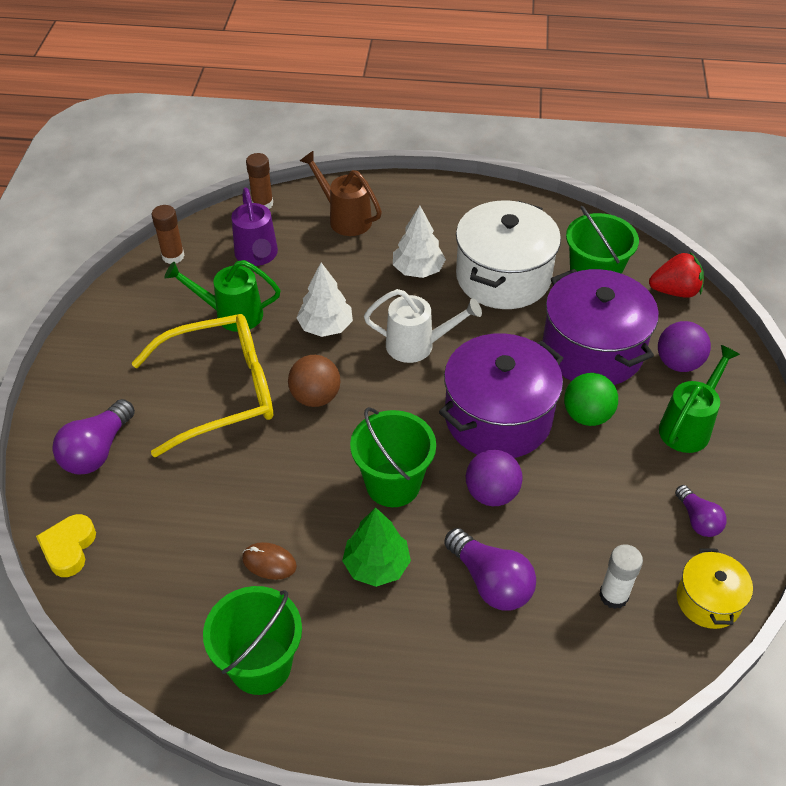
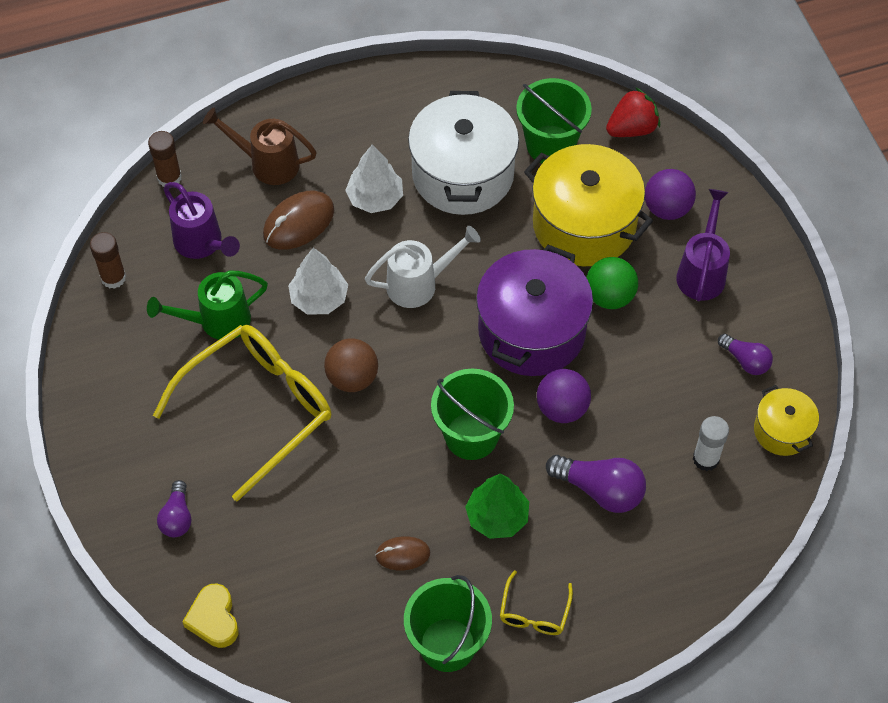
camera: 25 degrees left, 10 degrees up
purple light bulb [52,399,135,475] -> purple light bulb [157,480,191,537], size x0.62
purple pot [543,269,659,385] -> yellow pot [524,144,653,266]
green watering can [659,345,740,453] -> purple watering can [676,189,730,301]
none -> brown mouse [263,191,334,250]
none -> yellow glasses [500,570,573,635]

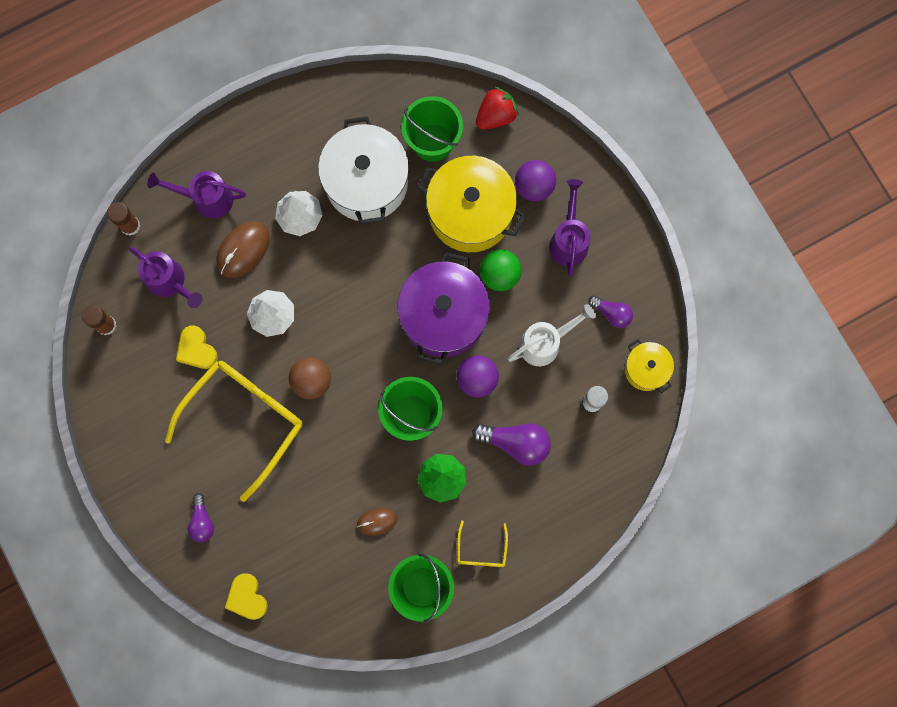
camera: 10 degrees left, 20 degrees up
green watering can [147,270,268,340] -> yellow heart [176,326,218,369]
brown watering can [203,108,317,185] -> purple watering can [148,171,246,218]
white watering can [365,226,481,308] -> white watering can moved to [508,304,596,366]

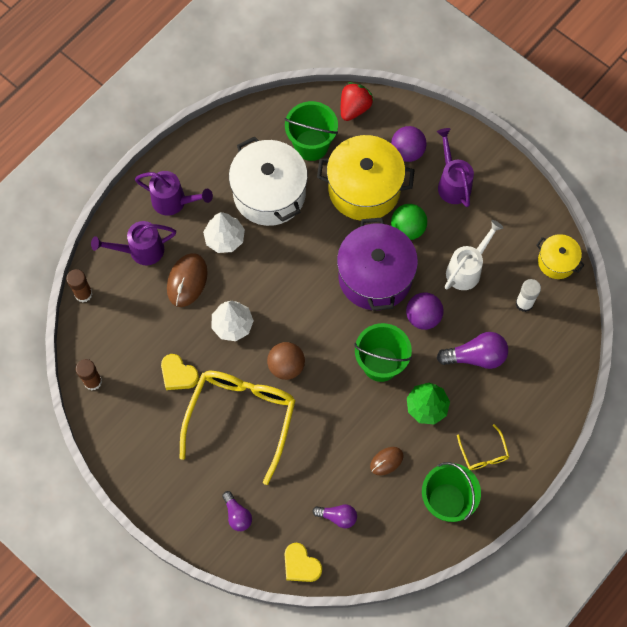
camera: 20 degrees left, 10 degrees down
purple watering can [129,247,202,308] -> purple watering can moved to [135,171,213,216]
purple light bulb [588,295,633,328] -> purple light bulb moved to [313,504,357,529]

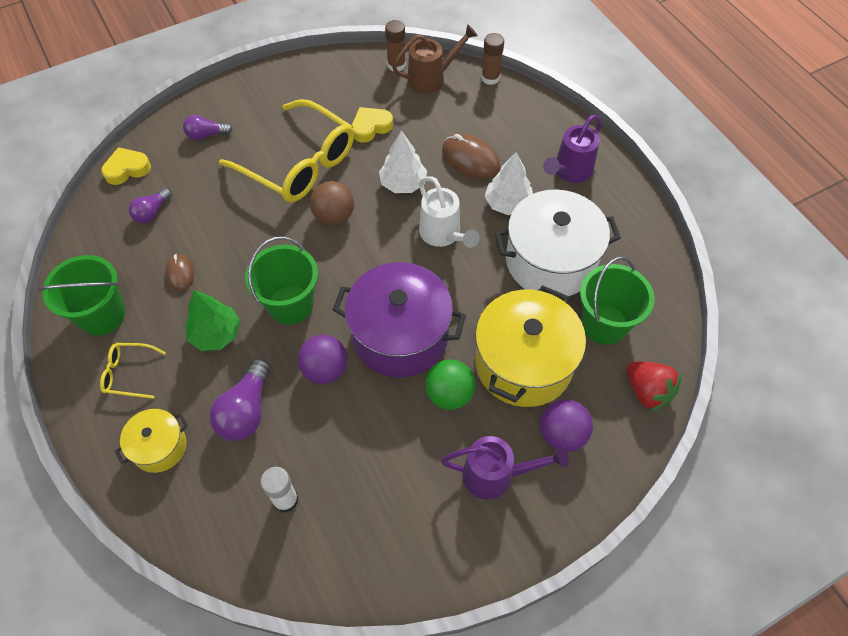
camera: 110 degrees right, 10 degrees down
purple watering can [91,221,176,265] -> none
white watering can [445,220,503,290] -> white watering can moved to [419,176,480,248]
yellow pot [536,234,585,279] -> yellow pot moved to [115,409,188,473]
none -> brown watering can [392,24,478,94]

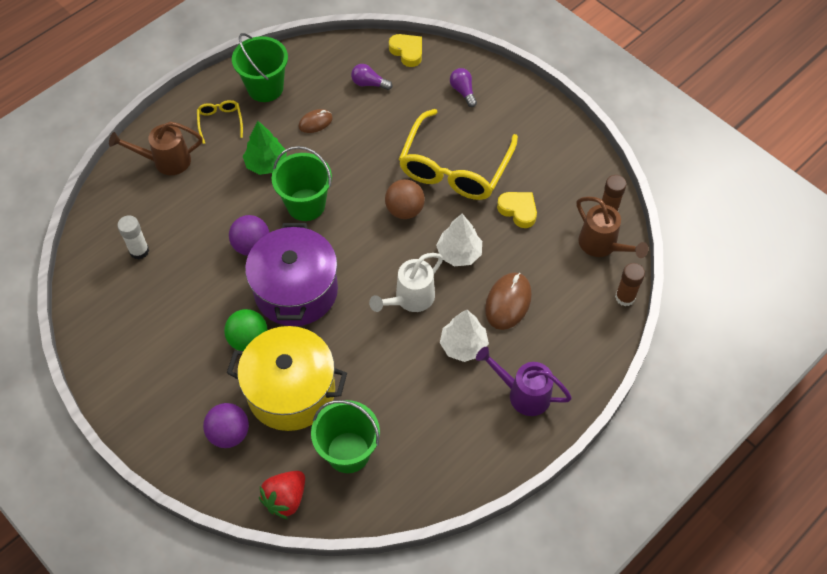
camera: 75 degrees right, 0 degrees up
yellow pot [115,409,188,473] -> brown watering can [109,121,202,175]
purple light bulb [209,359,271,441] -> none
purple watering can [441,436,569,500] -> none
white pot [495,189,621,297] -> none

